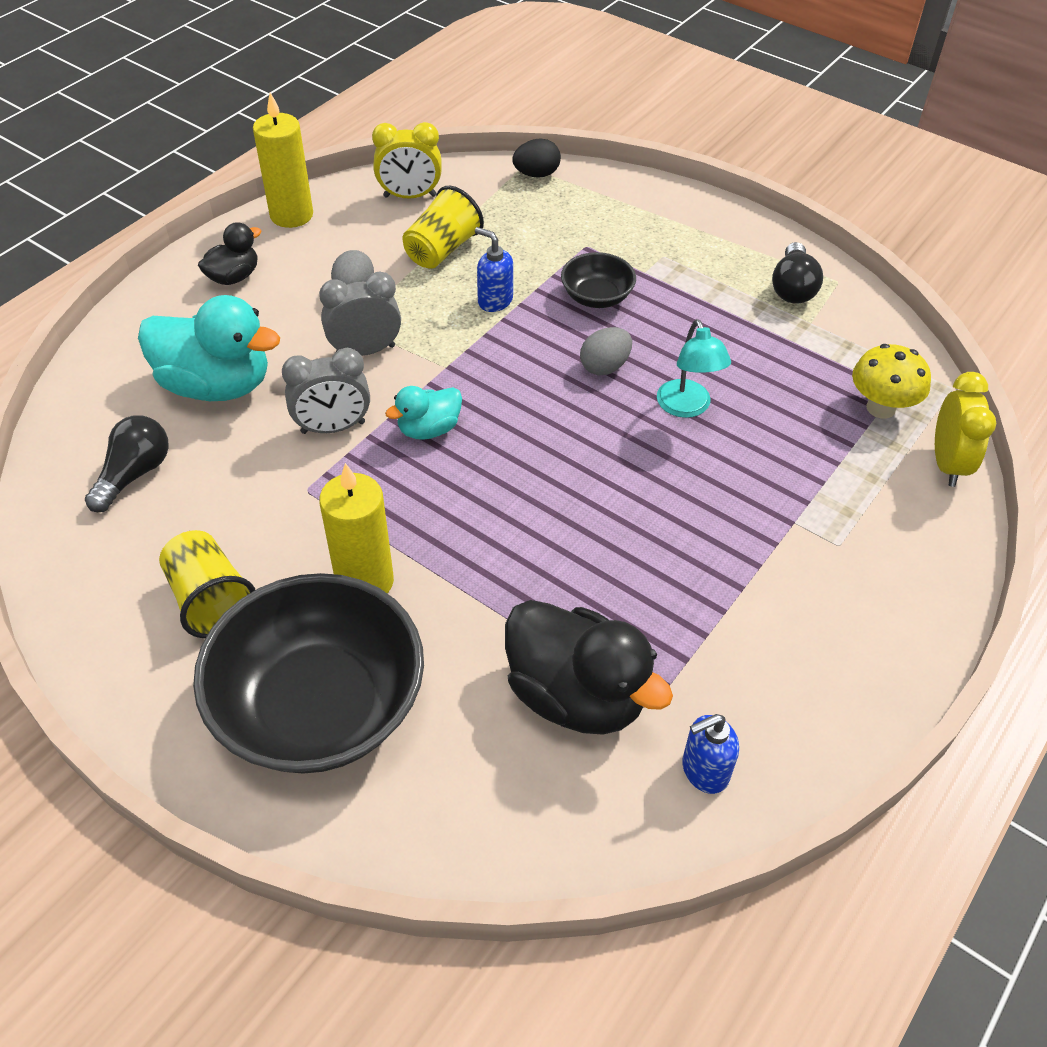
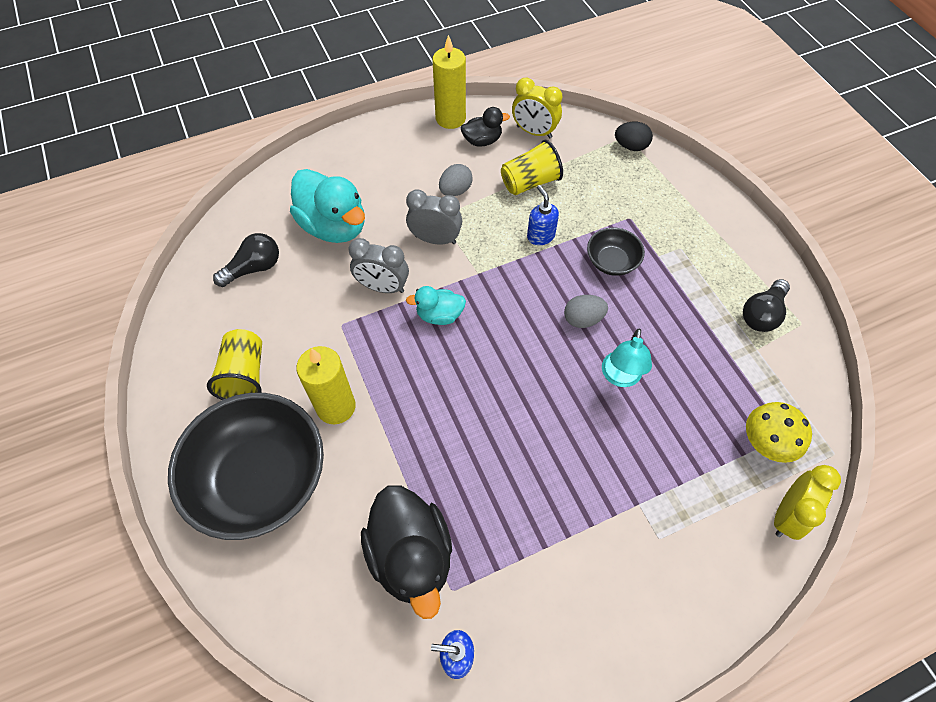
camera: 30 degrees right, 10 degrees up
black duck [198,222,262,285] -> black duck moved to [461,107,510,147]

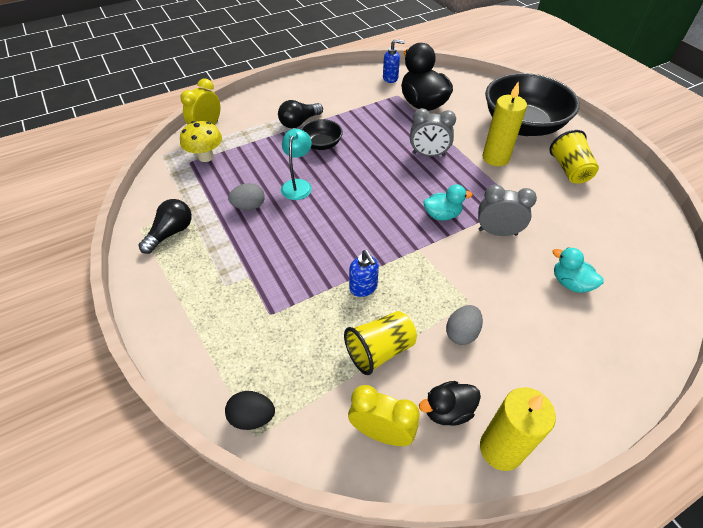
camera: 175 degrees right, 10 degrees down
black light bulb [213,233,279,287] -> black light bulb moved to [278,100,323,128]
turquoise duck [290,169,365,243] -> turquoise duck [552,247,604,293], size x0.53
grey clock [406,189,462,245] -> grey clock moved to [410,108,456,157]
grey egg [564,295,608,328] -> grey egg moved to [228,183,265,210]
black bowl [587,227,645,276] -> black bowl moved to [301,119,343,150]

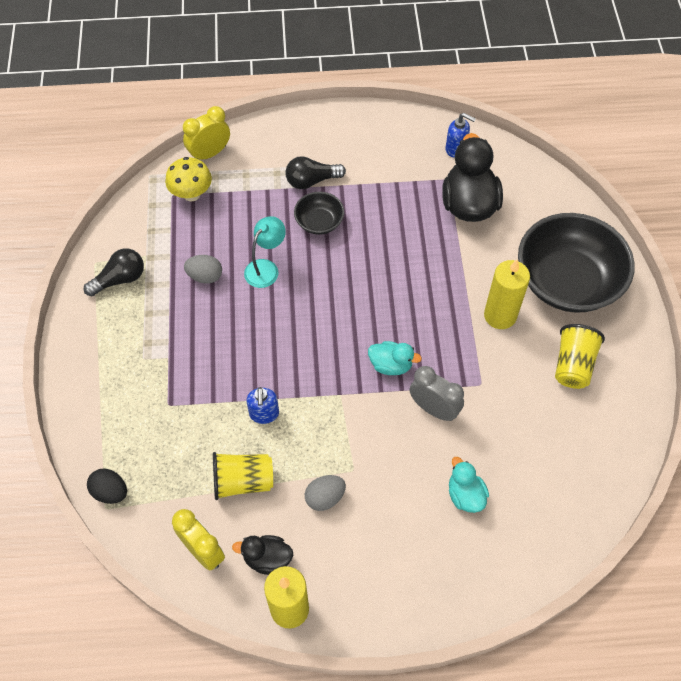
camera: 25 degrees right, 10 degrees up
grey clock [410,108,456,157] -> none

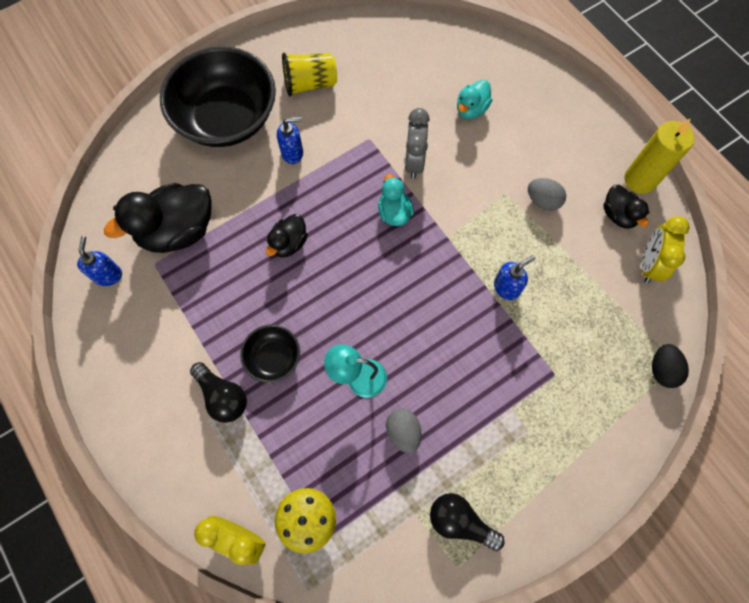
camera: 120 degrees left, 10 degrees up
yellow cup [213,452,273,500] -> none
yellow candle [484,259,530,329] -> blue soap dispenser [277,117,303,164]
none -> black duck [266,214,308,257]

